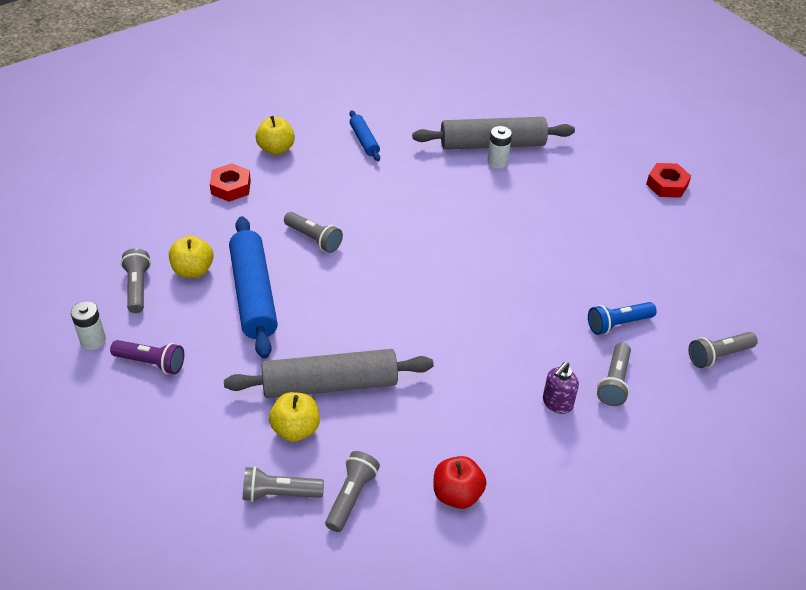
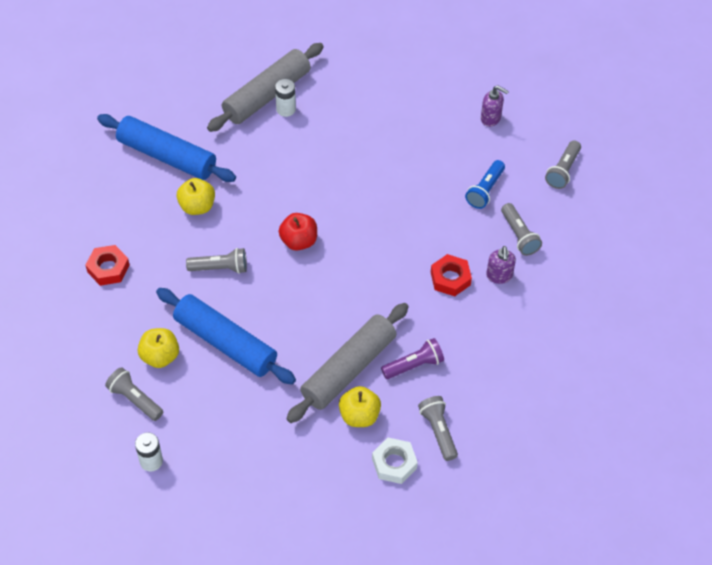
camera: 40 degrees left, 10 degrees up
purple flashlight [110,340,184,374] -> purple flashlight moved to [381,338,444,379]
grey flashlight [243,466,324,502] -> white nut [372,438,418,484]
yellow apple [256,116,295,155] -> yellow apple moved to [177,178,215,215]
blue rolling pin [349,110,380,161] -> blue rolling pin [97,114,236,182], size x1.98
red apple [433,456,486,509] -> red apple moved to [279,213,317,251]
red nut [646,163,691,198] -> red nut moved to [431,254,472,296]
none -> purple soap dispenser [481,85,509,127]

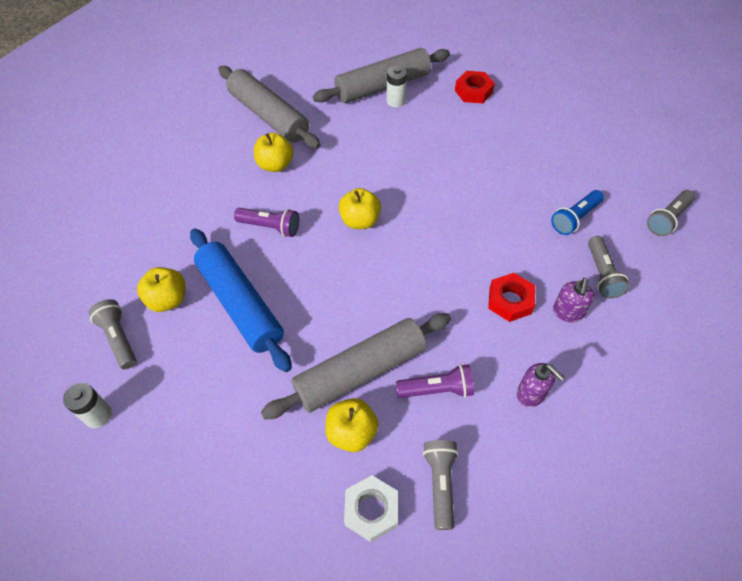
camera: 20 degrees right, 0 degrees up
red nut [85,245,130,286] -> red nut moved to [455,71,495,103]
blue rolling pin [97,114,236,182] -> grey rolling pin [218,66,320,149]
grey flashlight [186,248,247,274] -> purple flashlight [234,208,299,237]
red apple [279,213,317,251] -> yellow apple [339,188,381,229]
purple soap dispenser [481,85,509,127] -> purple soap dispenser moved to [517,363,565,407]

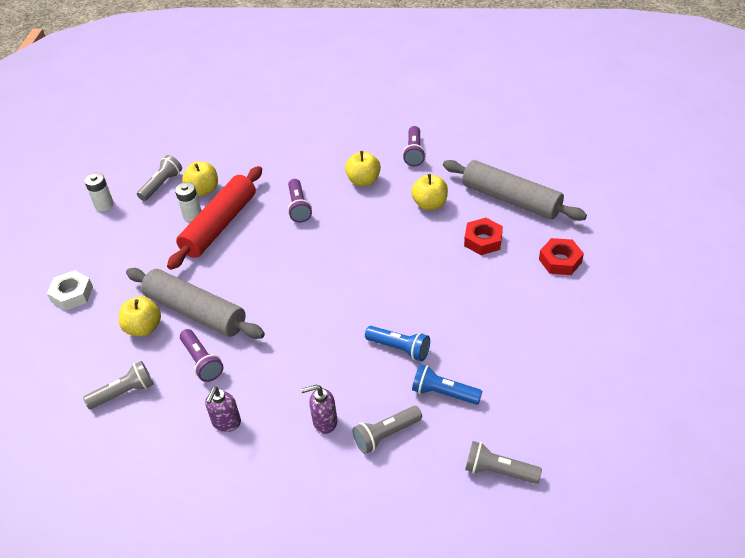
camera: 65 degrees right, 10 degrees down
blue rolling pin [190,229,292,372] -> red rolling pin [167,166,262,270]
grey rolling pin [218,66,320,149] -> purple flashlight [403,126,426,166]
yellow apple [339,188,381,229] -> yellow apple moved to [411,174,448,210]
white nut [344,475,398,542] -> white nut moved to [47,270,93,310]
white battery [386,66,407,107] -> white battery moved to [175,182,201,221]
red nut [488,273,535,322] -> red nut moved to [464,218,503,255]
none -> blue flashlight [365,326,430,361]

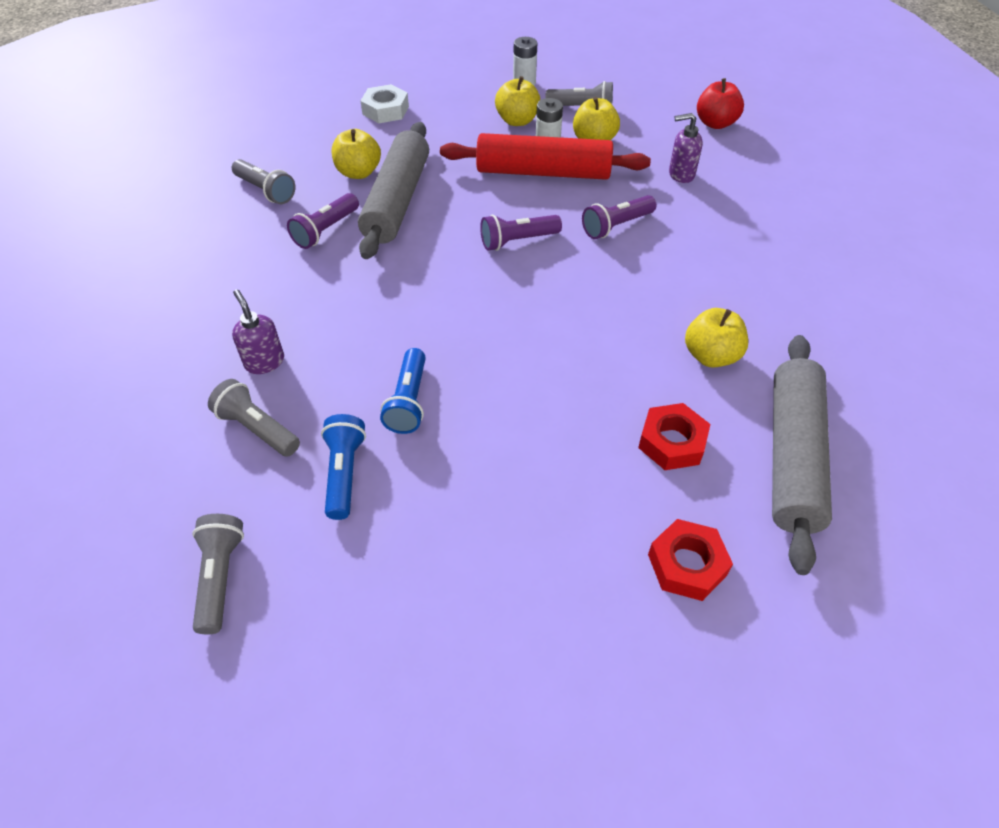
camera: 65 degrees right, 5 degrees up
purple soap dispenser [205,387,241,432] -> purple soap dispenser moved to [669,113,703,183]
yellow apple [345,151,381,186] -> yellow apple moved to [495,76,540,126]
purple flashlight [403,126,426,166] -> purple flashlight moved to [480,215,562,251]
none -> red apple [697,78,744,129]

